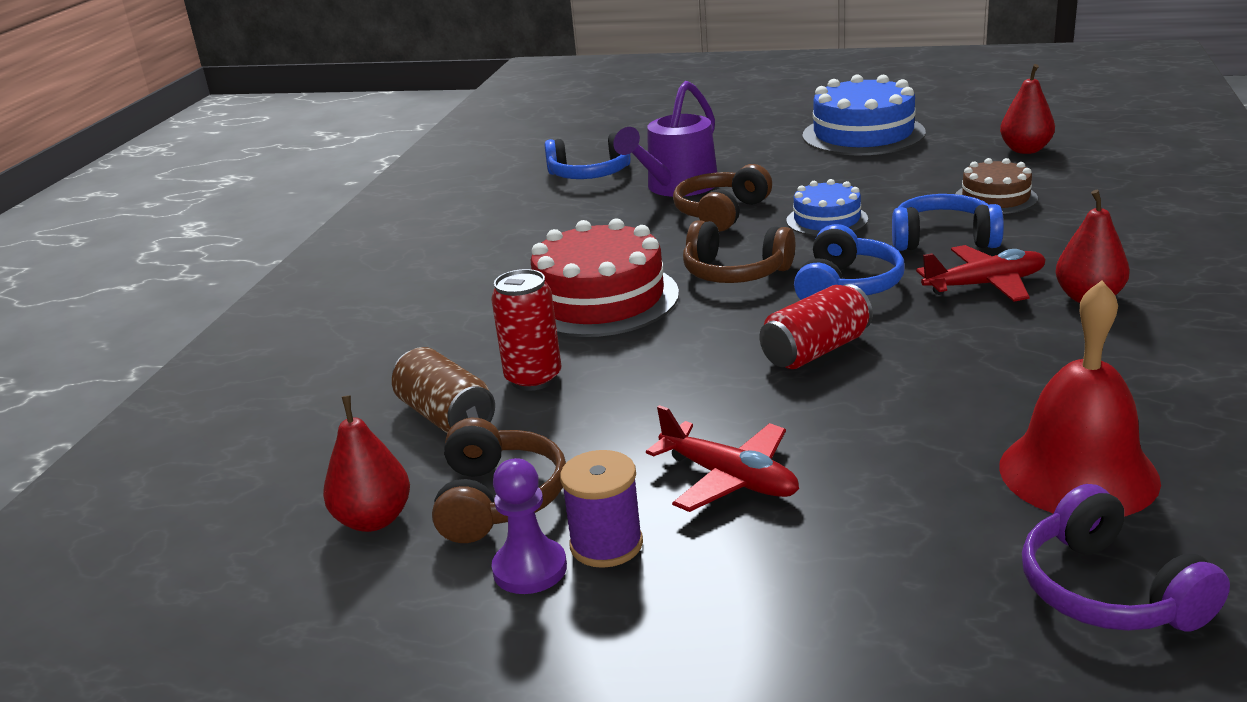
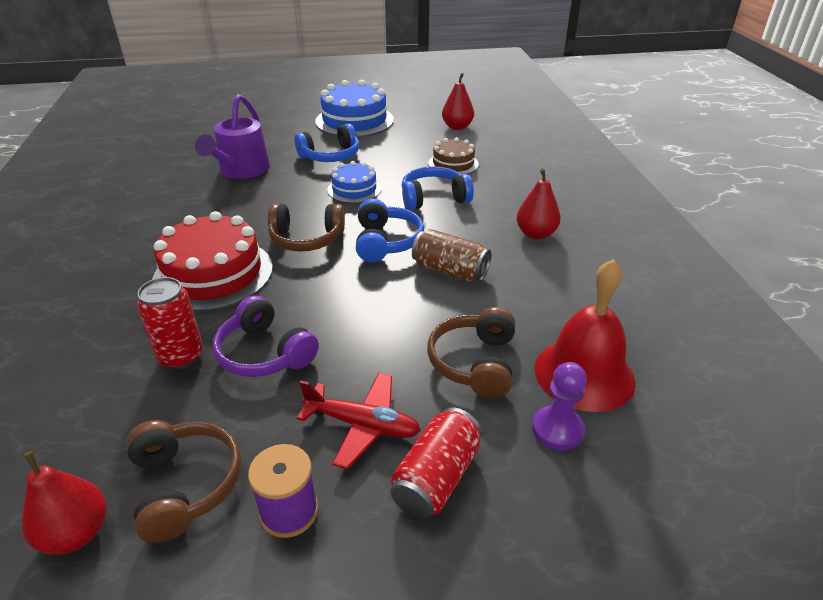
camera: 25 degrees left, 10 degrees up
brown can [392,347,495,433] -> brown can moved to [412,229,491,282]
purple pawn [491,458,567,594] -> purple pawn moved to [532,362,587,450]
blue headphones [544,132,631,179] -> blue headphones moved to [295,123,359,162]
brown headphones [673,164,772,232] -> brown headphones moved to [427,307,515,398]
red can [759,284,873,369] -> red can moved to [390,407,482,519]
red plane [916,245,1046,302] -> none
purple headphones [1022,484,1230,632] -> purple headphones moved to [212,295,319,377]

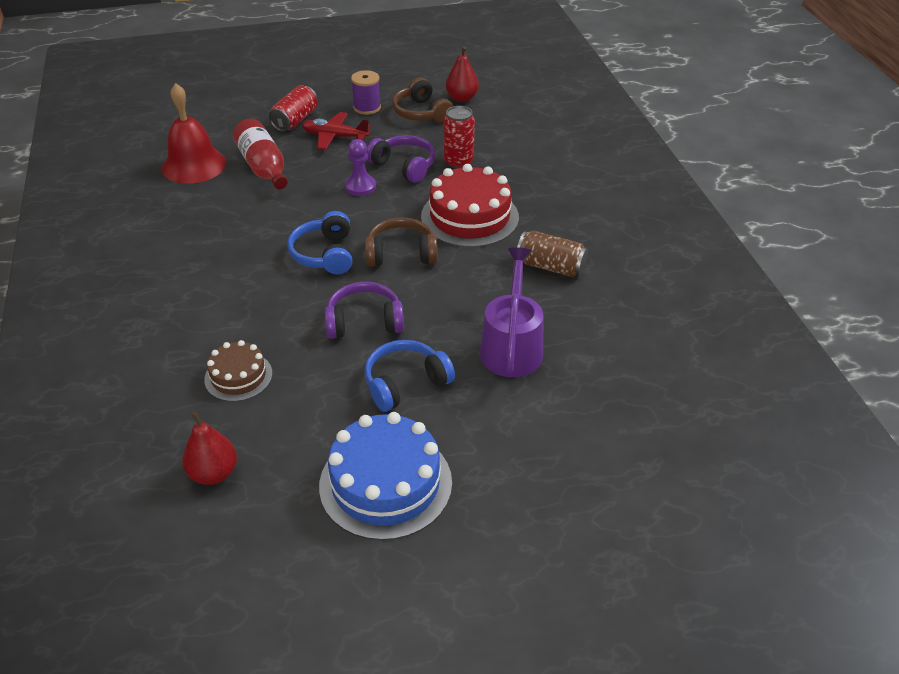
camera: 175 degrees right, 5 degrees up
blue cake [327,161,381,203] -> purple headphones [324,282,404,339]
blue headphones [402,166,474,210] -> none
brown can [412,229,491,282] -> brown can moved to [517,231,588,277]
brown headphones [427,307,515,398] -> red bottle [233,119,288,189]
red pear [516,168,561,240] -> none
purple pawn [532,362,587,450] -> purple pawn moved to [345,139,376,196]

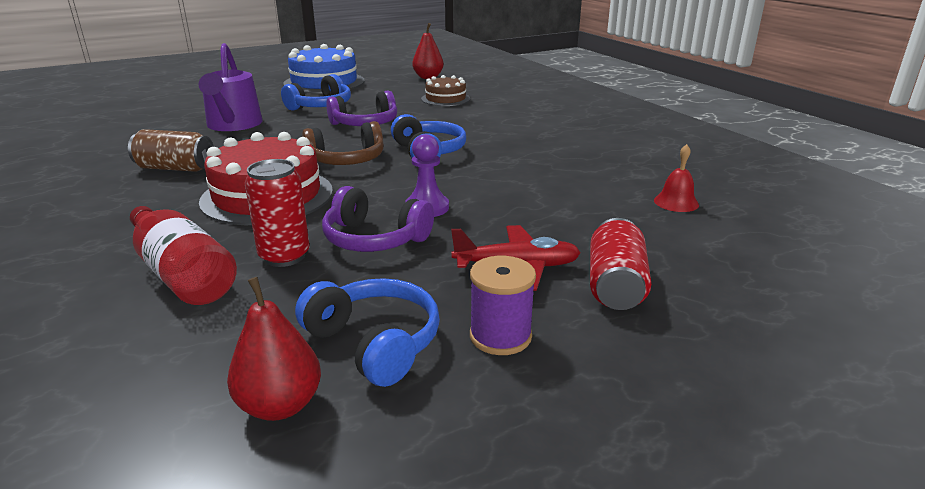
camera: 165 degrees right, 15 degrees down
red bell [162,83,226,184] -> red bell [654,144,699,212], size x0.47
red bottle [233,119,288,189] -> red bottle moved to [130,206,237,305]
brown headphones [392,78,453,123] -> blue headphones [295,278,440,387]

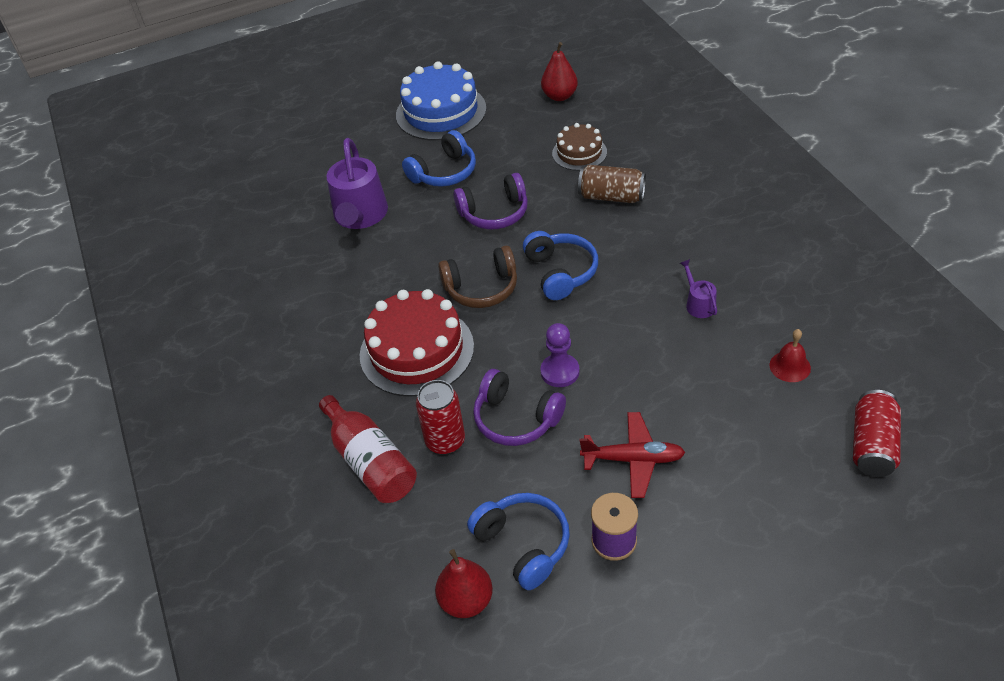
camera: 10 degrees right, 20 degrees up
brown can [128,129,214,172] -> brown can moved to [578,165,646,203]
red can [590,218,651,310] -> red can moved to [853,390,901,477]
none -> purple watering can [680,259,717,318]

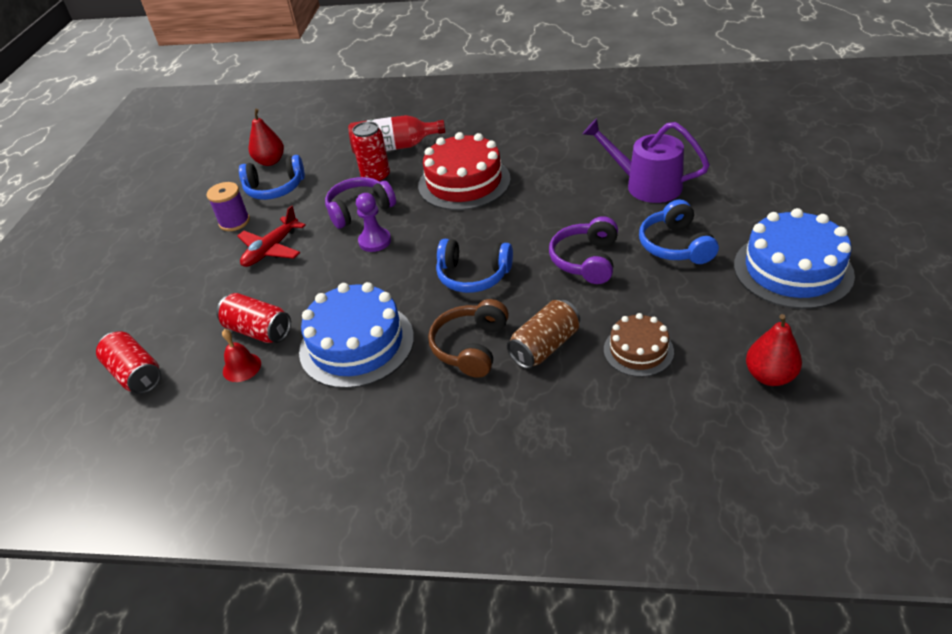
camera: 120 degrees right, 5 degrees down
brown headphones [438,246,517,308] -> brown headphones moved to [428,299,509,378]
purple watering can [680,259,717,318] -> blue cake [299,282,414,389]
none -> red can [216,293,291,343]

